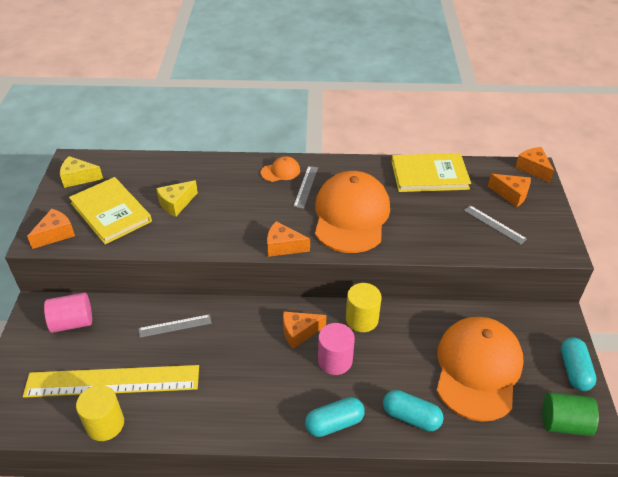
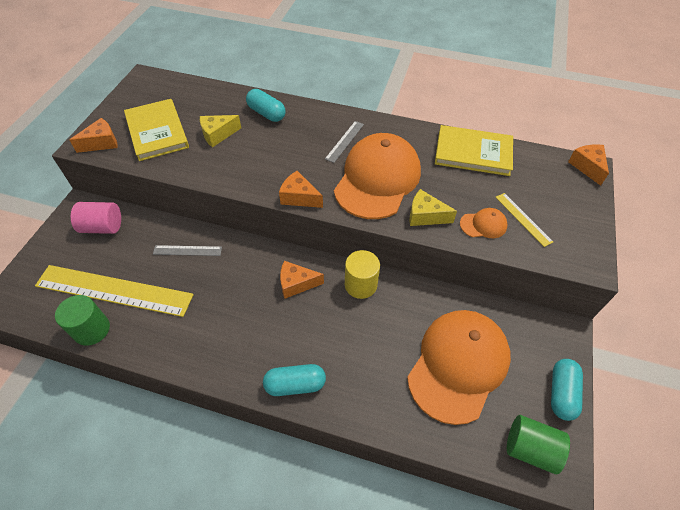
camera: 15 degrees right, 10 degrees up
yellow cheese [60,156,103,188] -> yellow cheese moved to [409,189,457,226]
yellow cylinder [76,385,124,441] -> green cylinder [55,295,110,346]
orange cap [261,156,300,182] -> orange cap moved to [460,208,508,238]
pink cylinder [318,323,355,375] -> none
turquoise capsule [383,390,444,431] -> turquoise capsule moved to [246,89,285,122]
grey ruler [464,205,527,245] -> yellow ruler [495,193,553,247]
orange cheese [488,174,531,207] -> none

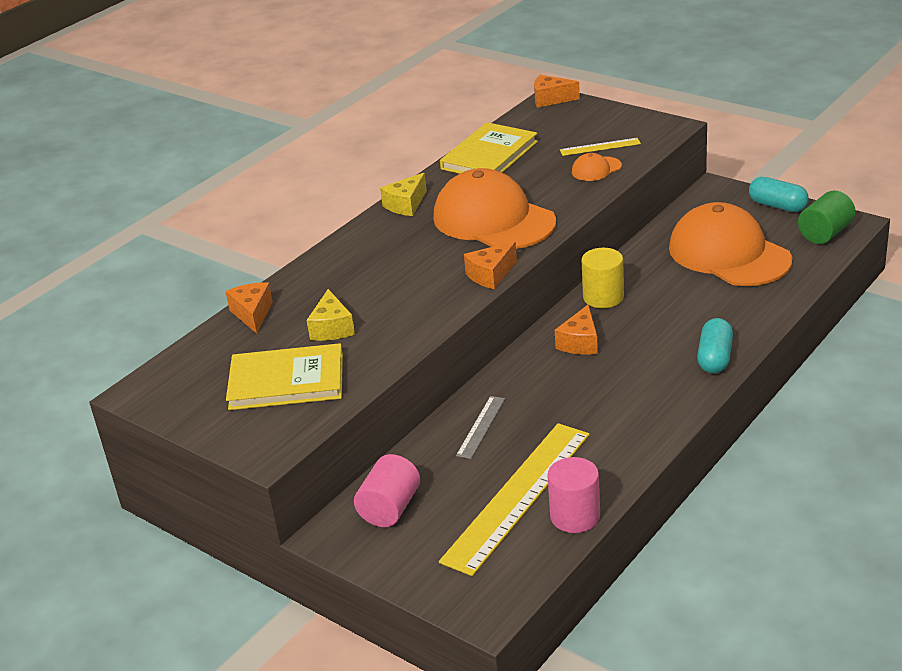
camera: 65 degrees left, 20 degrees down
green cylinder [55,295,110,346] -> pink cylinder [547,457,600,533]
orange cheese [69,118,118,153] -> orange cheese moved to [225,282,273,334]
turquoise capsule [246,89,285,122] -> none
grey ruler [325,121,364,163] -> none
yellow cheese [409,189,457,226] -> yellow cheese moved to [380,173,427,216]
orange cap [460,208,508,238] -> orange cap turned 135 degrees counterclockwise [572,153,622,181]

